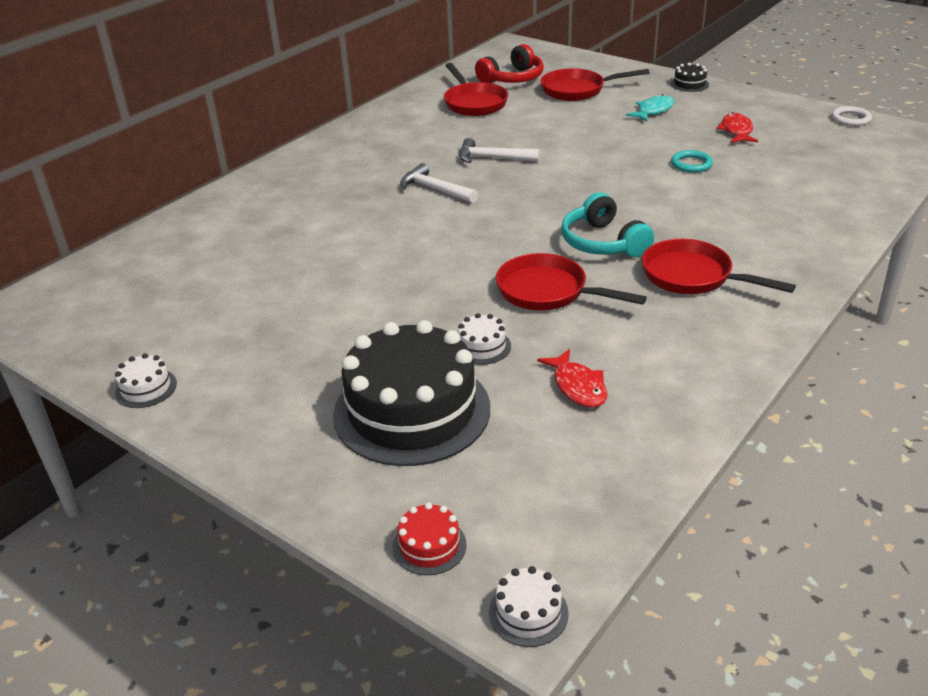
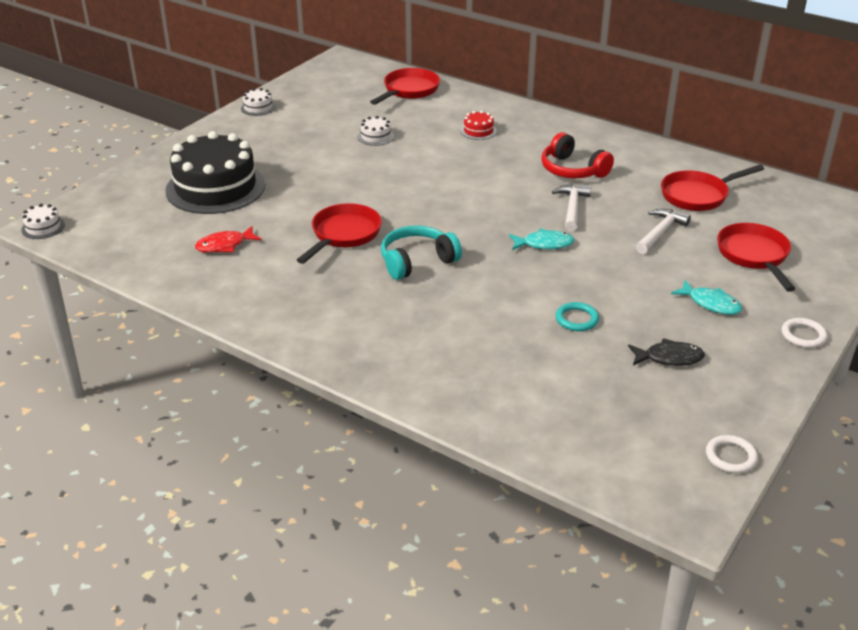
camera: 85 degrees right, 0 degrees up
red cake [393,503,466,575] -> red cake moved to [460,111,497,140]
white hammer [400,163,478,203] -> white hammer moved to [636,209,691,254]
white cake [458,313,511,365] -> white cake moved to [358,116,394,146]
red headphones [475,44,544,83] -> red headphones moved to [542,132,614,178]
red pan [642,239,796,294] -> red pan moved to [370,68,440,105]
black cake [671,63,709,92] -> white ring [781,318,827,348]
red fish [717,112,758,143] -> black fish [628,338,705,366]
none -> turquoise fish [509,229,574,250]

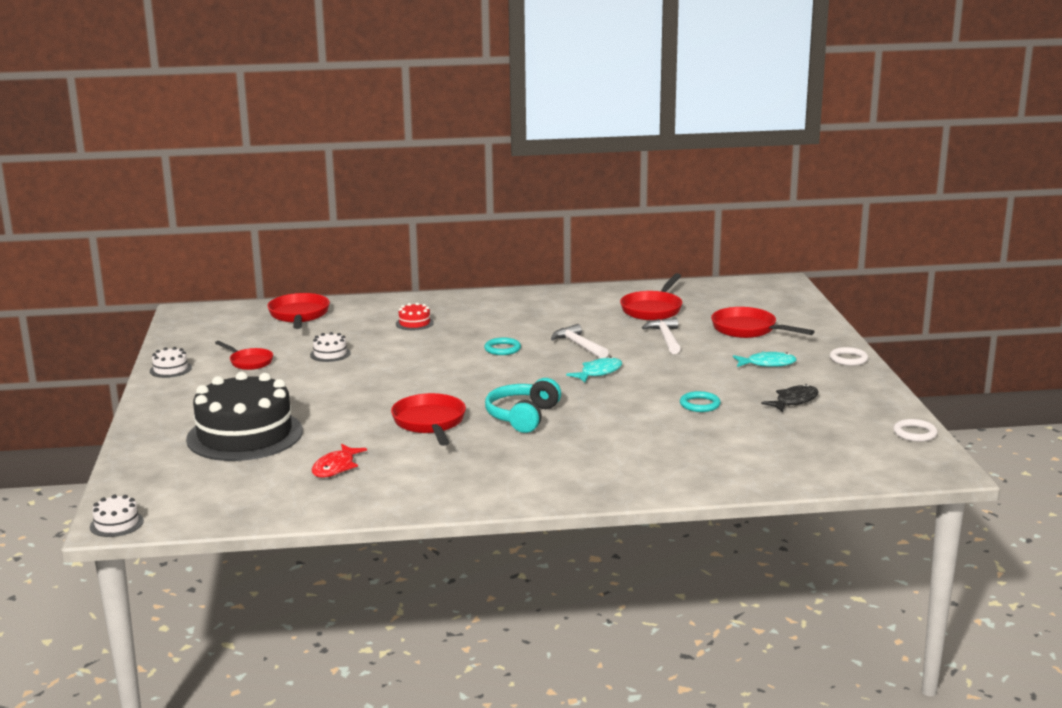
camera: 40 degrees left, 15 degrees down
red headphones [542,132,614,178] -> none
none -> red pan [215,341,273,370]
none -> turquoise ring [484,338,521,355]

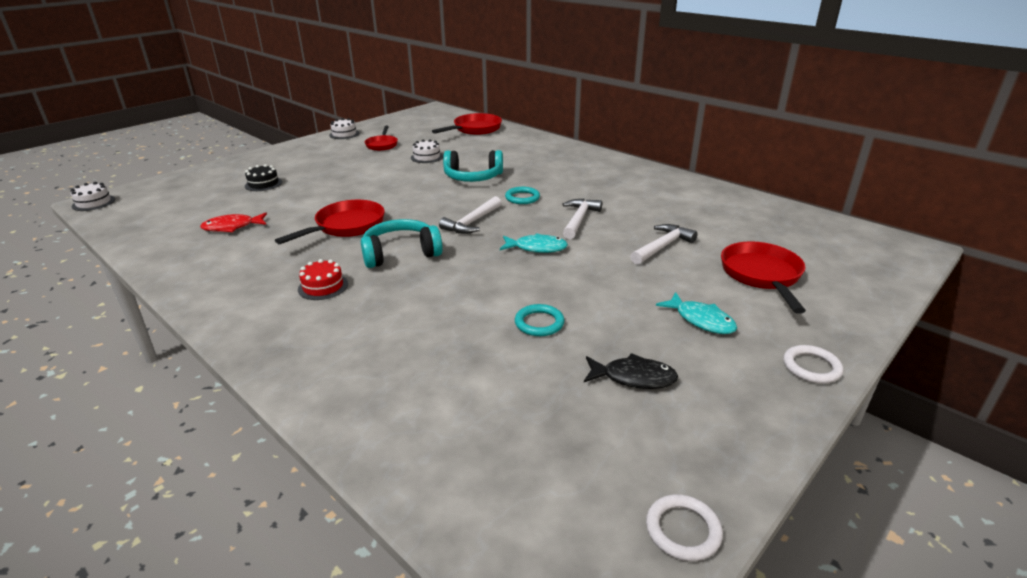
camera: 50 degrees right, 10 degrees up
black cake [186,372,303,461] -> black cake [245,164,282,191], size x0.40
red cake [396,303,434,330] -> red cake moved to [298,259,348,300]
red pan [620,273,683,320] -> none
none -> white hammer [439,196,501,234]
none -> turquoise headphones [443,150,503,182]

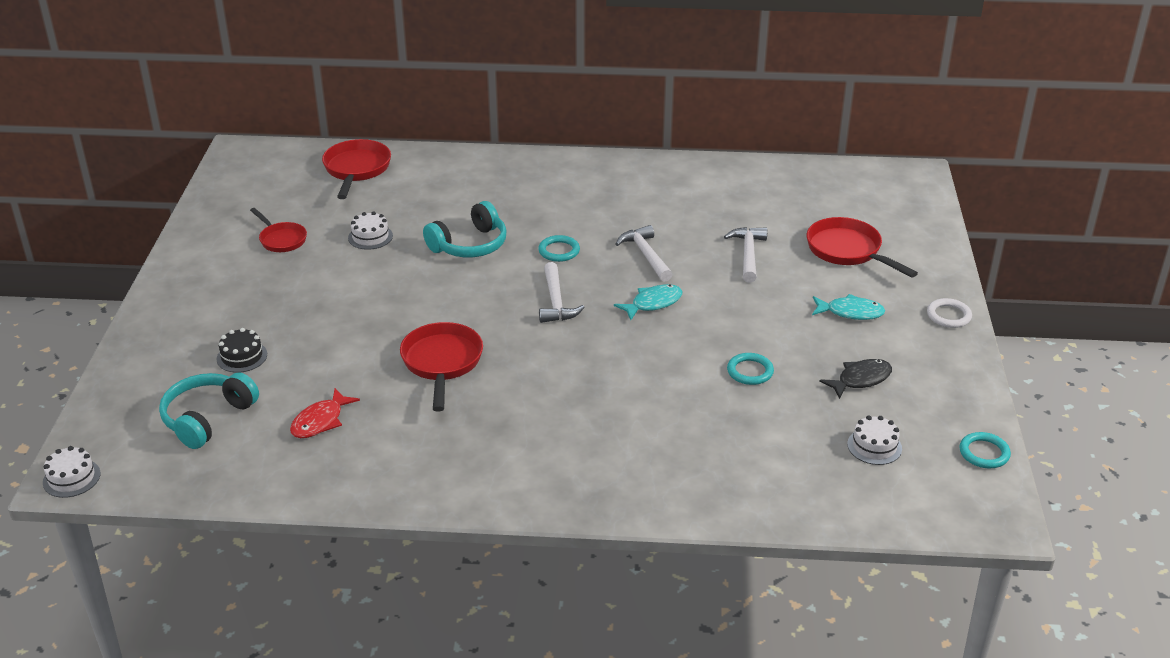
camera: 40 degrees left, 5 degrees up
red cake [298,259,348,300] -> none
white cake [329,118,359,139] -> white cake moved to [847,415,902,465]
turquoise headphones [361,219,443,268] -> turquoise headphones moved to [159,373,259,449]
white ring [646,494,723,561] -> turquoise ring [959,432,1011,468]

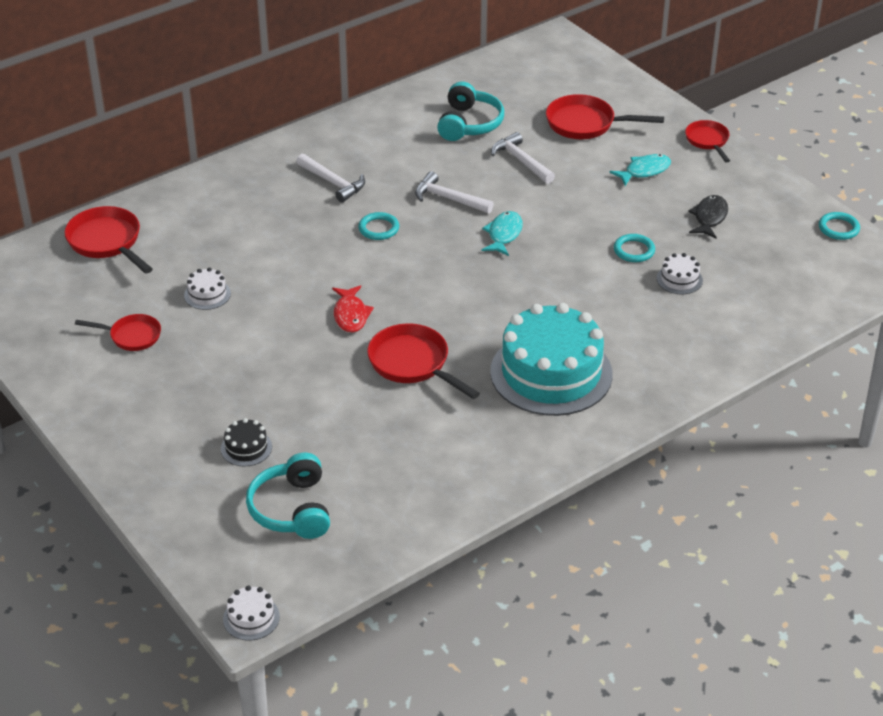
camera: 40 degrees left, 5 degrees up
red fish [290,388,360,438] -> red fish moved to [332,285,374,332]
turquoise headphones [423,201,506,258] -> turquoise headphones moved to [437,82,504,141]
white hammer [539,262,585,323] -> white hammer moved to [296,154,365,202]
white cake [847,415,902,465] -> white cake moved to [657,253,703,294]
white ring [927,298,972,328] -> red pan [685,120,730,163]
none -> turquoise cake [490,303,613,416]

